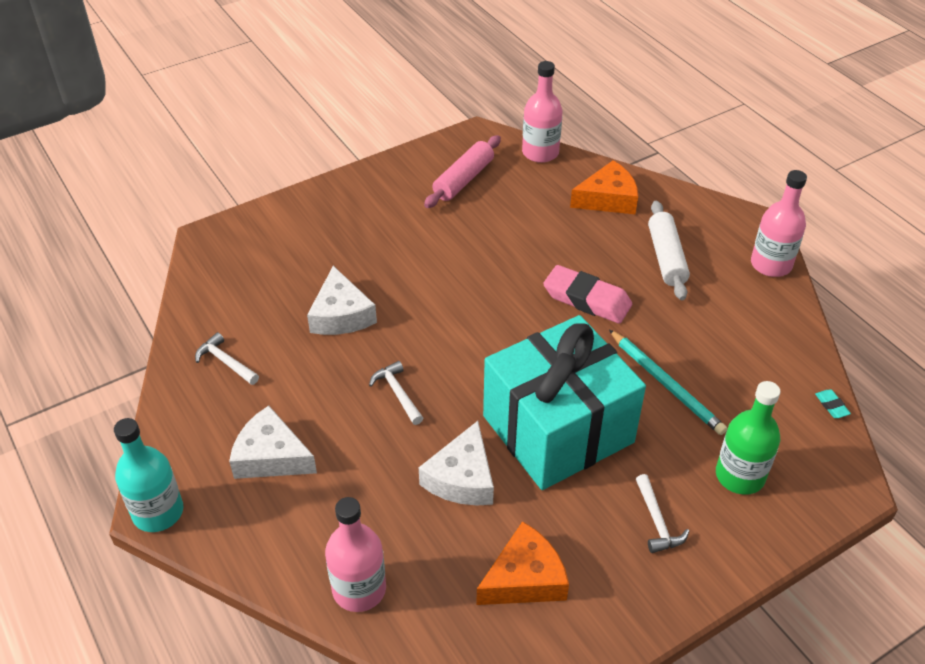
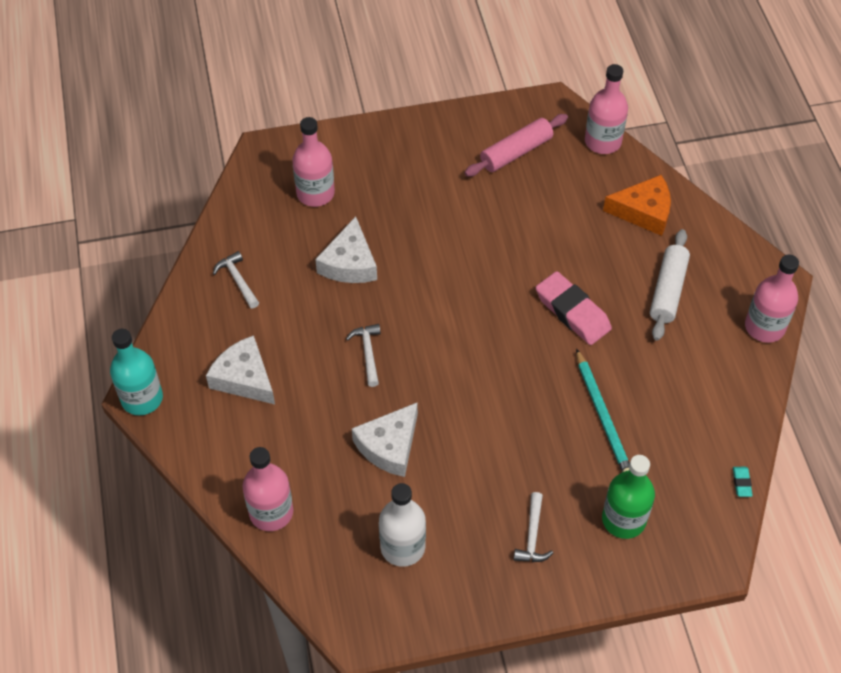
camera: 20 degrees right, 10 degrees up
orange cheese [476,521,569,605] -> white bottle [379,483,426,567]
turquoise gift [483,315,646,490] -> none
none -> pink bottle [292,117,335,207]

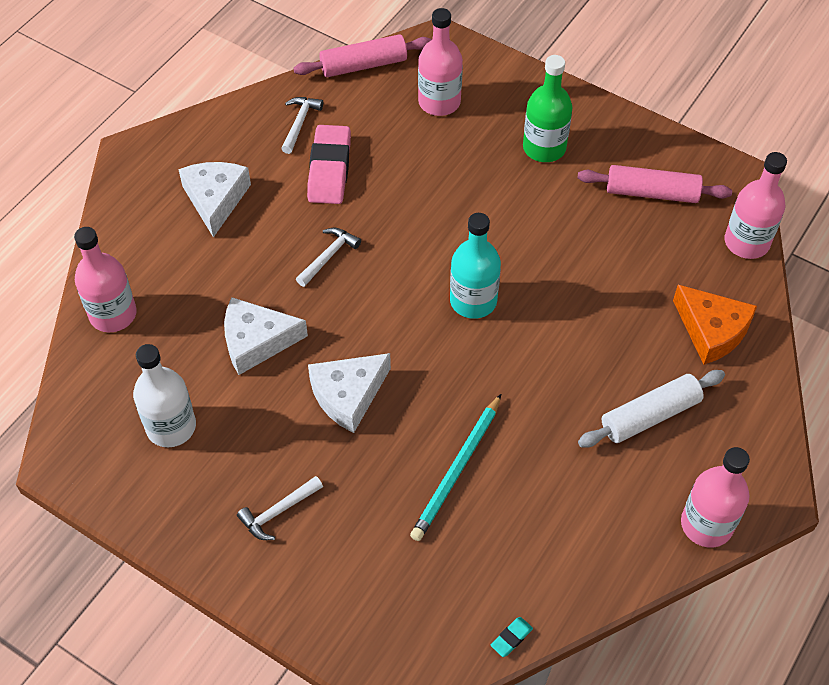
camera: 45 degrees right, 0 degrees up
turquoise bottle [110,329,163,415] -> turquoise bottle moved to [450,213,501,319]
white cheese [315,216,377,283] -> white cheese moved to [308,353,391,433]
pink eraser [536,271,612,345] -> pink eraser moved to [307,125,351,204]
green bottle [602,455,655,539] -> green bottle moved to [523,55,572,162]
none -> pink rolling pin [293,34,432,77]

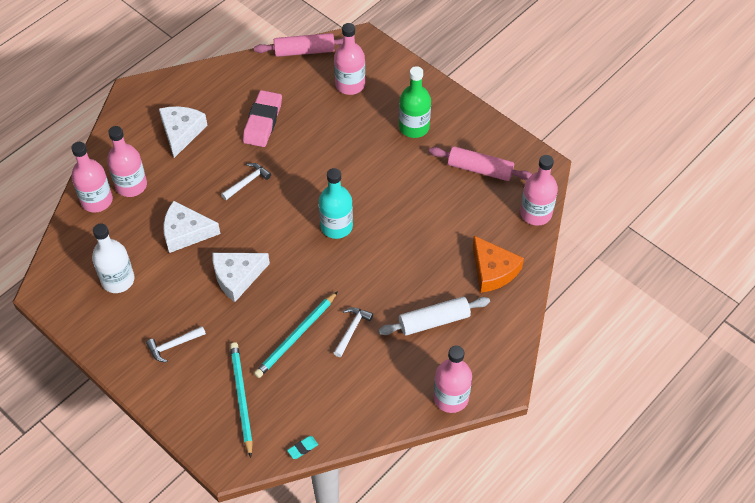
camera: 10 degrees right, 0 degrees up
white hammer [281,97,323,154] -> white hammer moved to [334,308,373,357]
none -> pink bottle [107,126,147,197]
none -> turquoise pencil [230,342,253,458]

